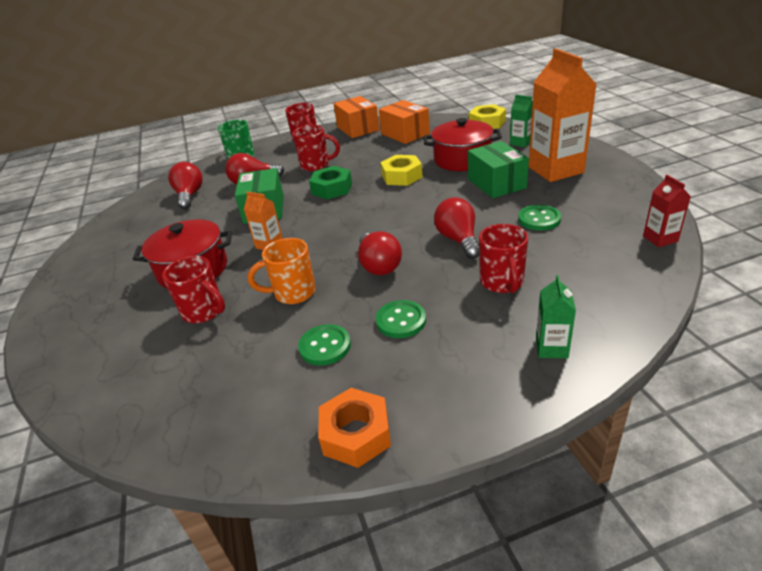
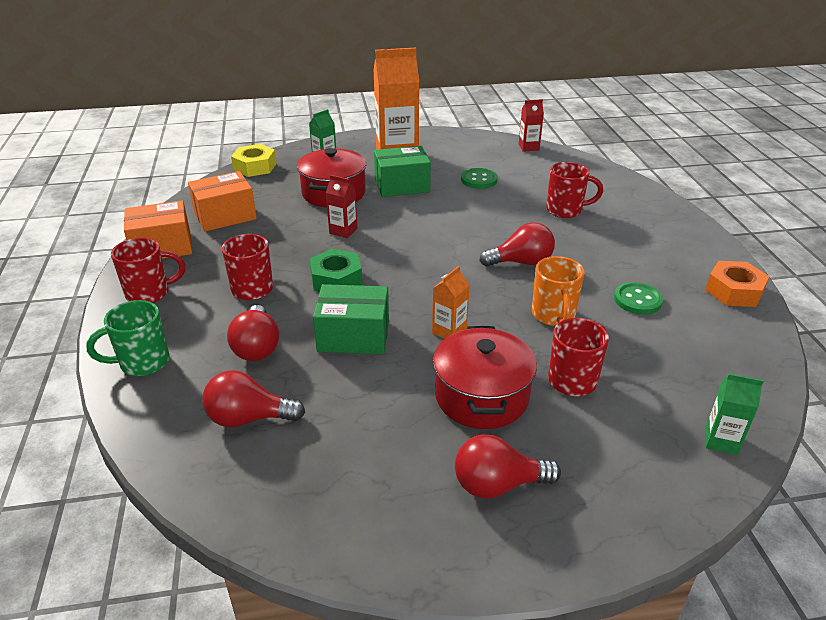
camera: 85 degrees left, 0 degrees up
green button [376,300,426,338] -> none
yellow nut [380,155,423,186] -> red carton [326,175,357,238]
red light bulb [434,197,479,259] -> red light bulb moved to [455,434,561,499]
green carton [536,275,576,358] -> green carton moved to [705,374,764,455]

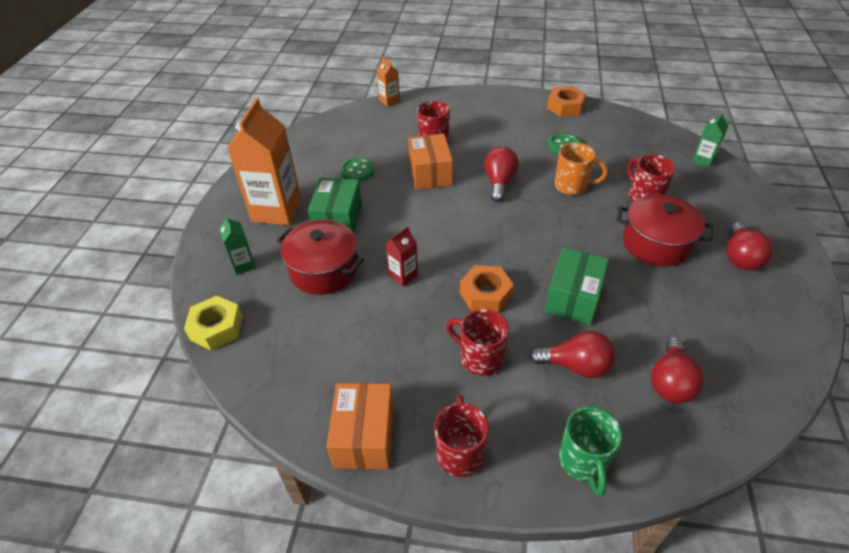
camera: 70 degrees left, 10 degrees up
orange box [188,171,257,231] -> orange box moved to [408,134,453,190]
green nut [310,249,362,292] -> orange nut [460,265,514,313]
orange carton [432,266,470,339] -> orange carton moved to [377,57,400,107]
red carton [519,99,544,152] -> none

